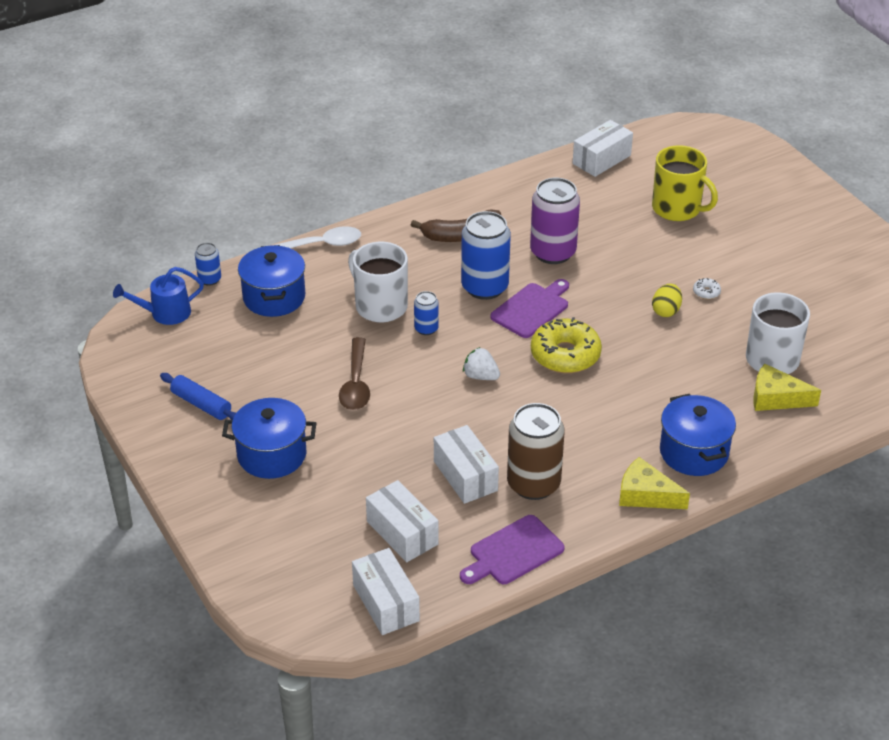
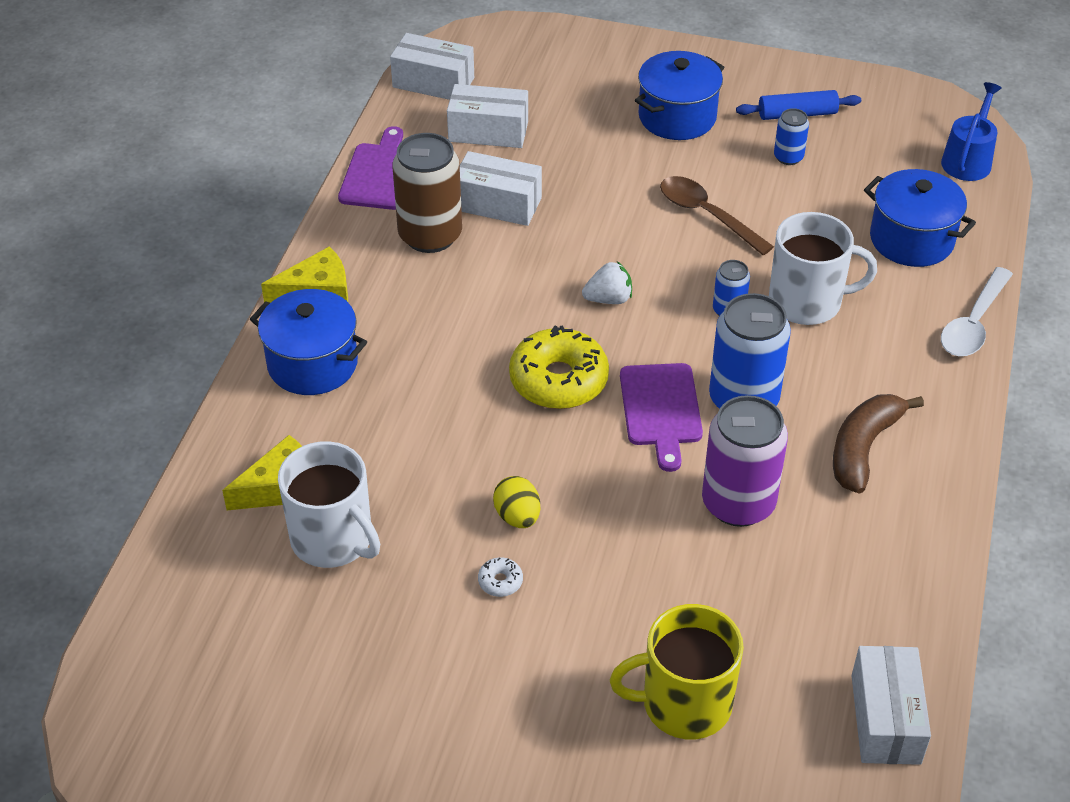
camera: 135 degrees right, 5 degrees up
blue can [195,243,221,286] -> blue can moved to [774,108,809,165]

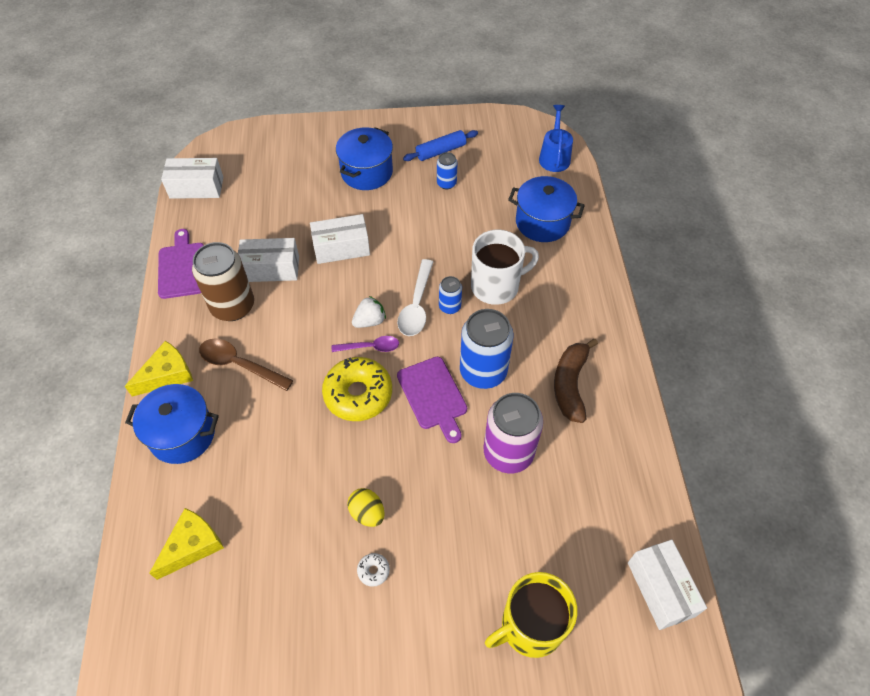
camera: 20 degrees left, 10 degrees up
white mug [278,441,380,568] -> none
white box [447,84,528,148] -> white box moved to [310,214,370,264]
brown spoon [660,176,774,255] -> brown spoon moved to [199,338,294,391]
white spoon [941,267,1013,356] -> white spoon moved to [397,259,433,336]
none -> purple spoon [332,336,399,352]

